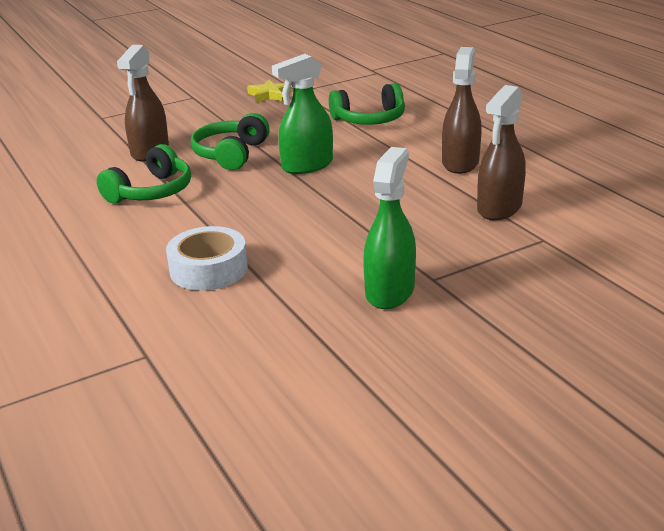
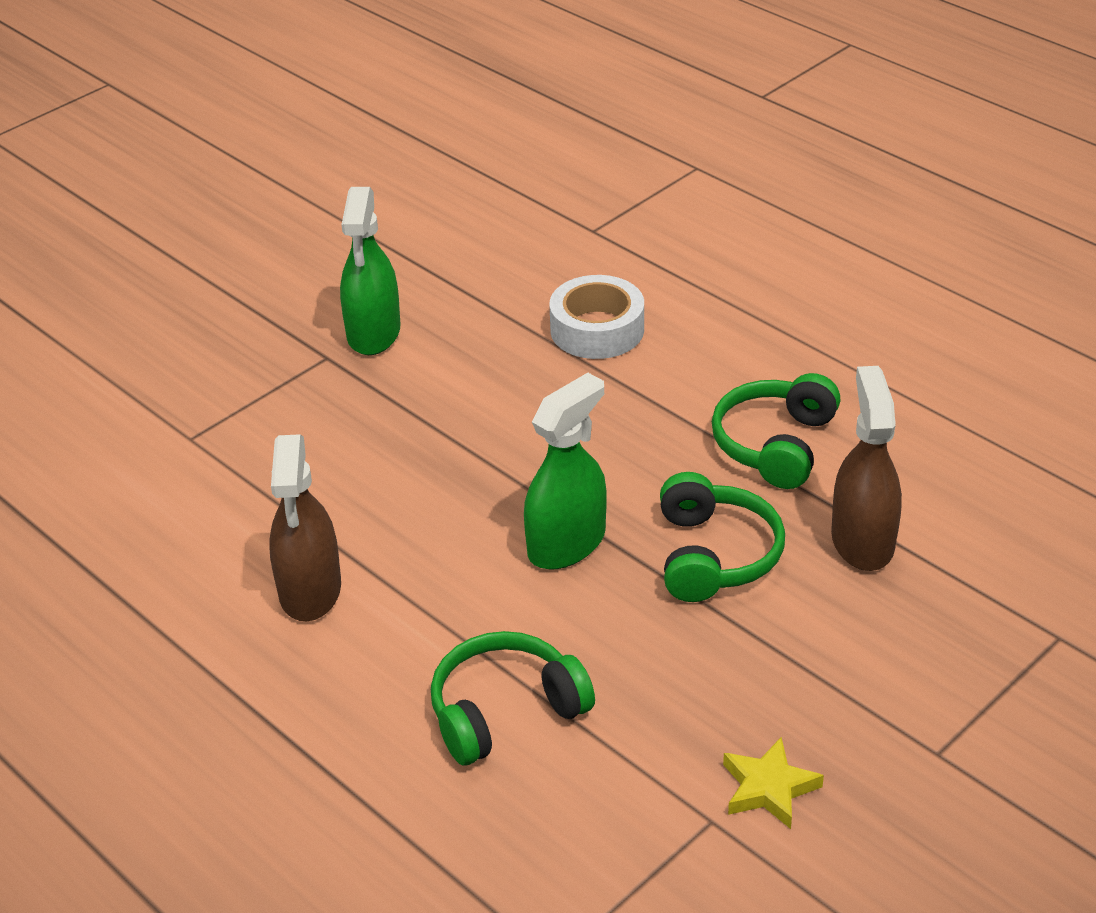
camera: 165 degrees right, 10 degrees up
brown spray bottle [477,85,526,220] -> none

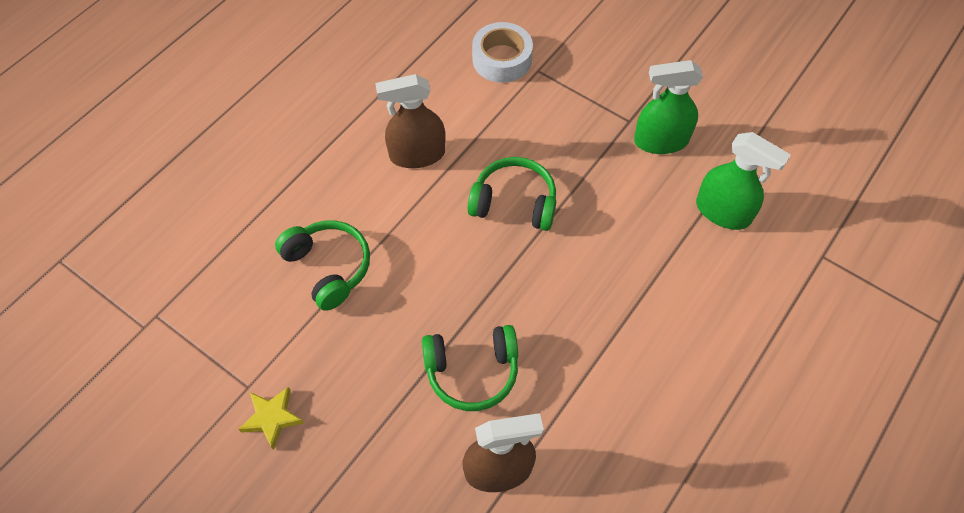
camera: 80 degrees right, 20 degrees up
green spray bottle [524,373,607,570] -> green spray bottle moved to [696,132,791,230]
white tape [550,275,644,359] -> white tape moved to [472,22,533,83]
green headphones [712,373,841,489] -> green headphones moved to [467,157,556,231]

